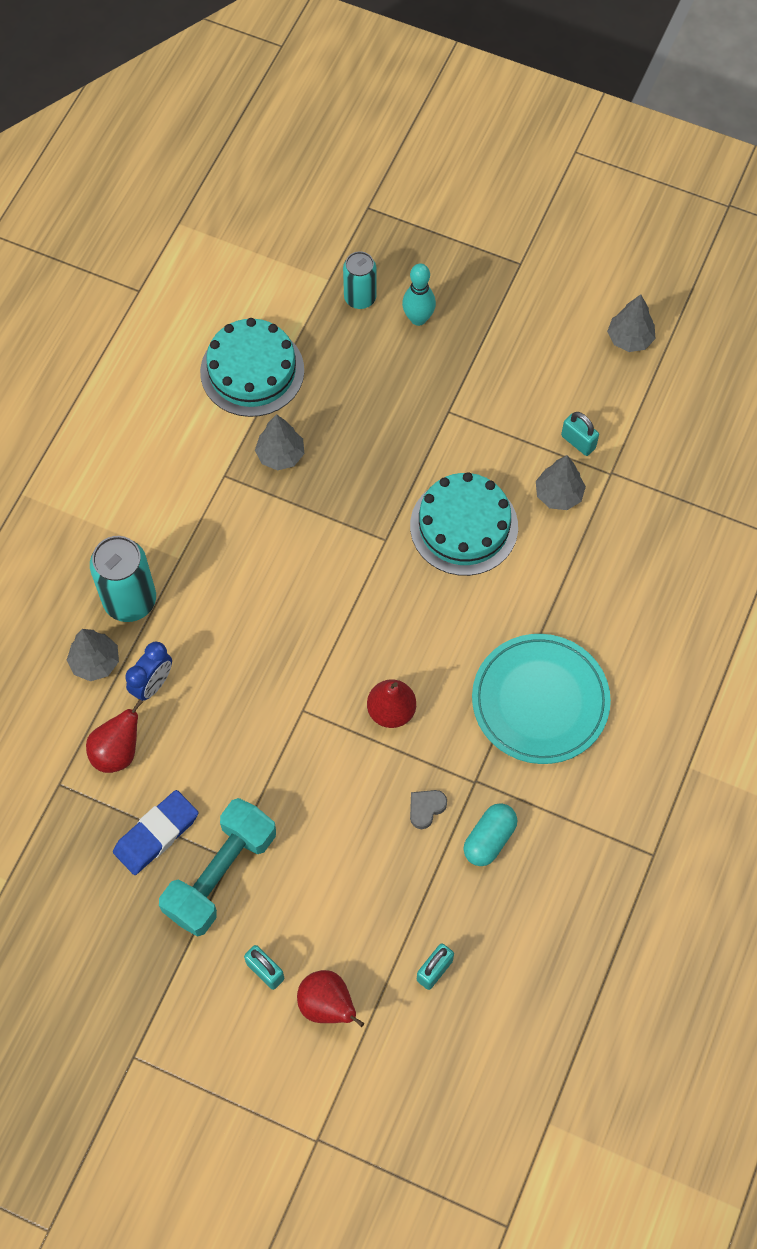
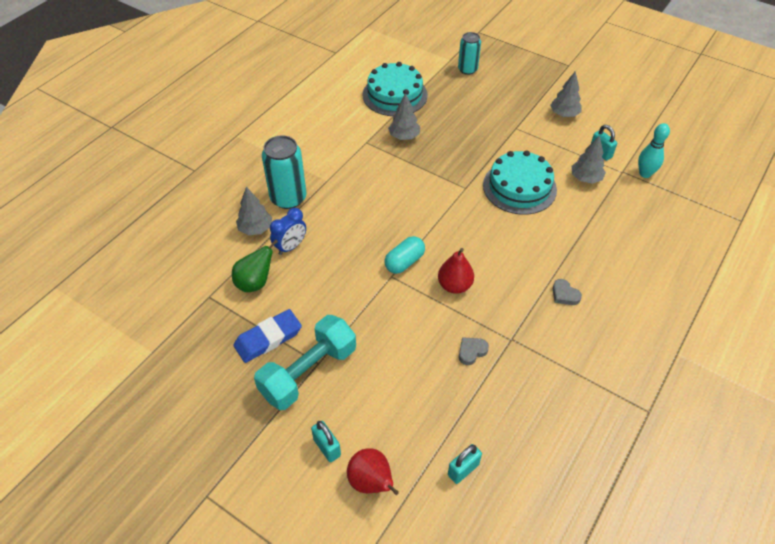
camera: 10 degrees right, 15 degrees down
red pear [86,699,143,773] -> green pear [232,240,278,292]
turquoise bowling pin [402,264,436,326] -> turquoise bowling pin moved to [638,123,670,178]
turquoise capsule [464,803,517,866] -> turquoise capsule moved to [385,236,425,274]
turquoise plate [472,634,611,764] -> grey heart [553,279,582,305]
grey tree [607,295,655,352] -> grey tree moved to [550,71,582,117]

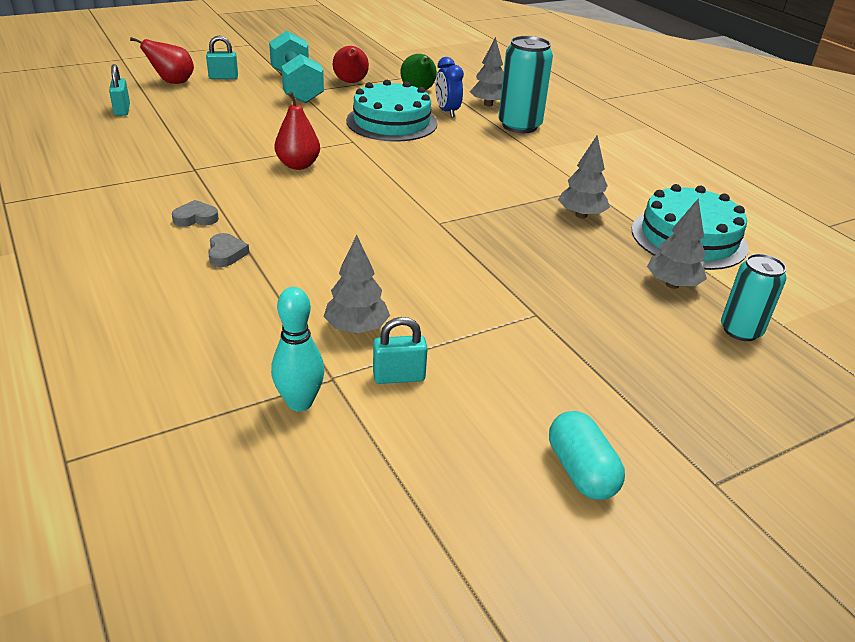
camera: 115 degrees right, 15 degrees down
blue eraser [234,309,302,363] -> red pear [333,46,369,83]
turquoise capsule [385,236,425,274] -> turquoise capsule moved to [549,411,625,500]
grey heart [459,337,489,365] -> grey heart moved to [208,233,249,267]
turquoise cake [483,150,557,215] -> turquoise cake moved to [346,80,437,141]
grey tree [550,71,582,117] -> grey tree moved to [647,199,707,289]

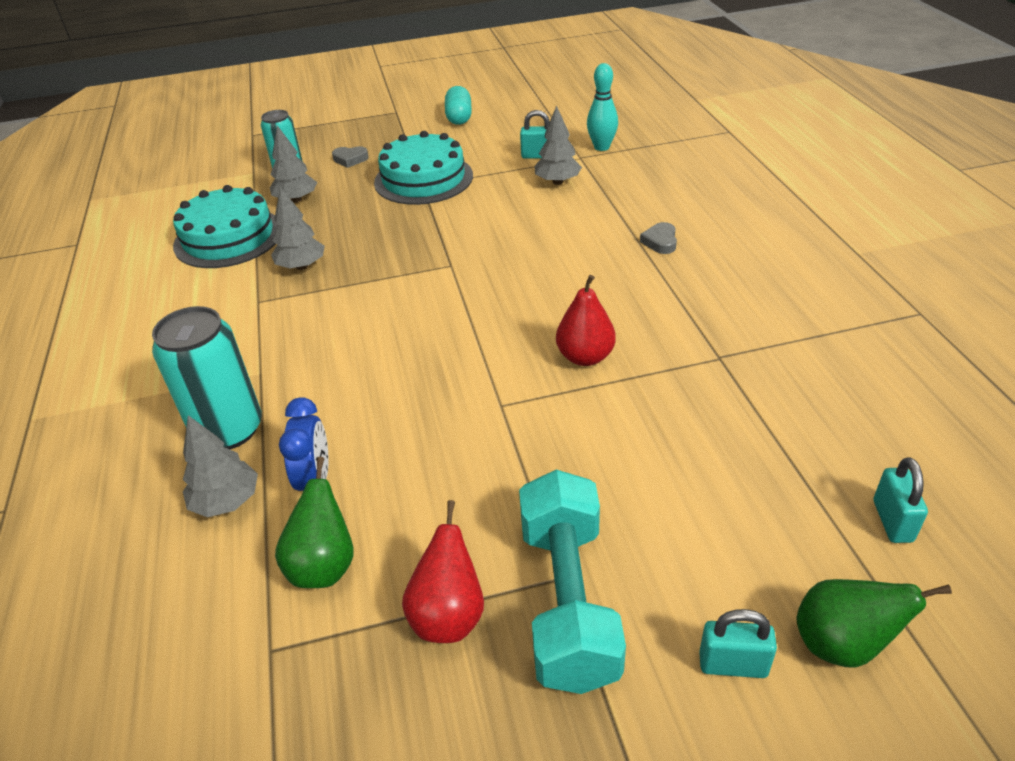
camera: 160 degrees left, 5 degrees up
red pear [130,37,194,84] -> green pear [797,579,952,668]
grey heart [172,200,219,227] -> grey heart moved to [332,146,369,168]
turquoise cake [346,80,437,141] -> turquoise cake moved to [374,131,473,205]

